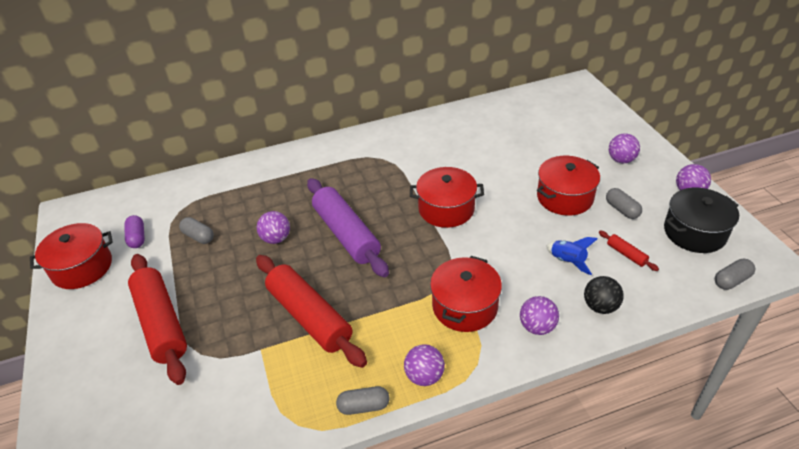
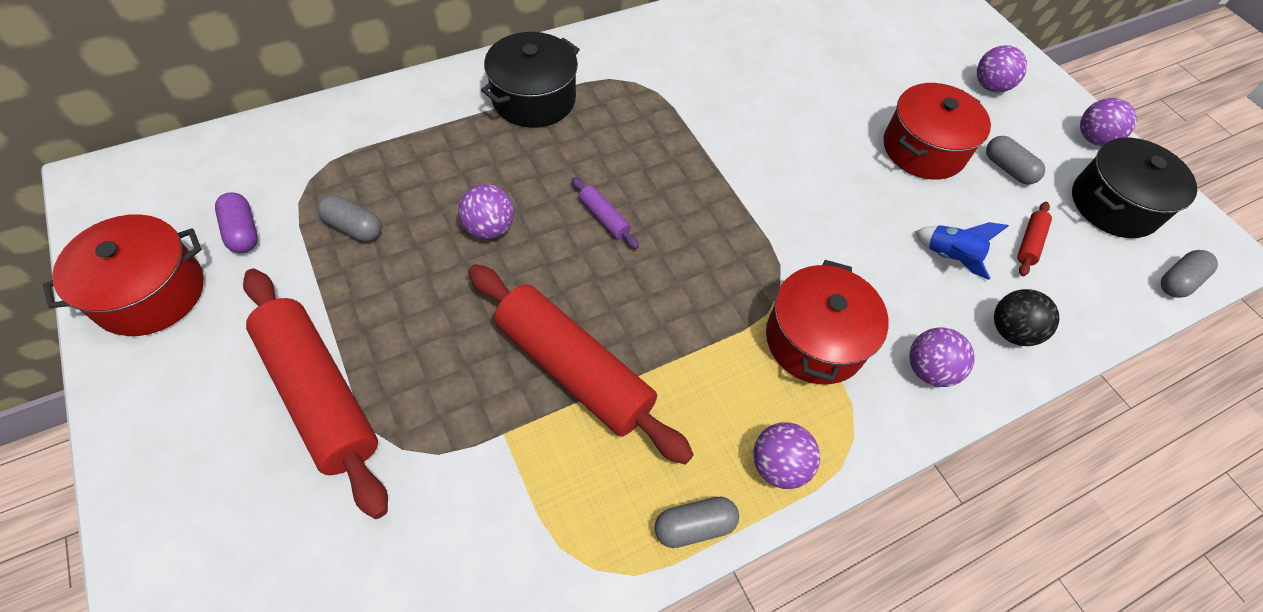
camera: 15 degrees left, 15 degrees up
purple rolling pin [307,178,389,277] -> purple rolling pin [572,177,639,249], size x0.41
red pot [410,167,484,228] -> none
red rolling pin [599,231,659,271] -> red rolling pin turned 75 degrees clockwise [1017,202,1052,276]
none -> black pot [481,32,580,128]

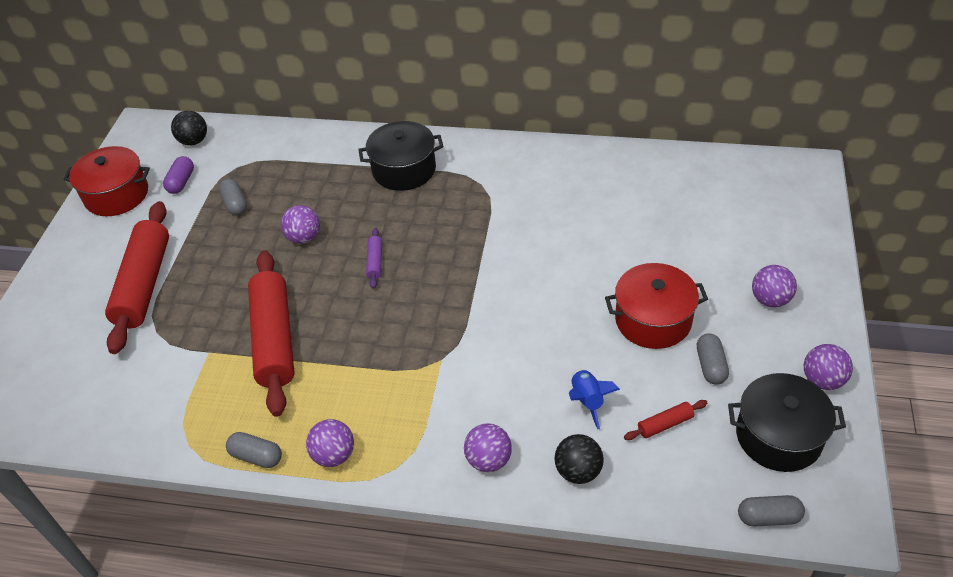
camera: 45 degrees right, 10 degrees down
red pot [766,260,889,384] -> none
none -> black ball [171,111,207,145]

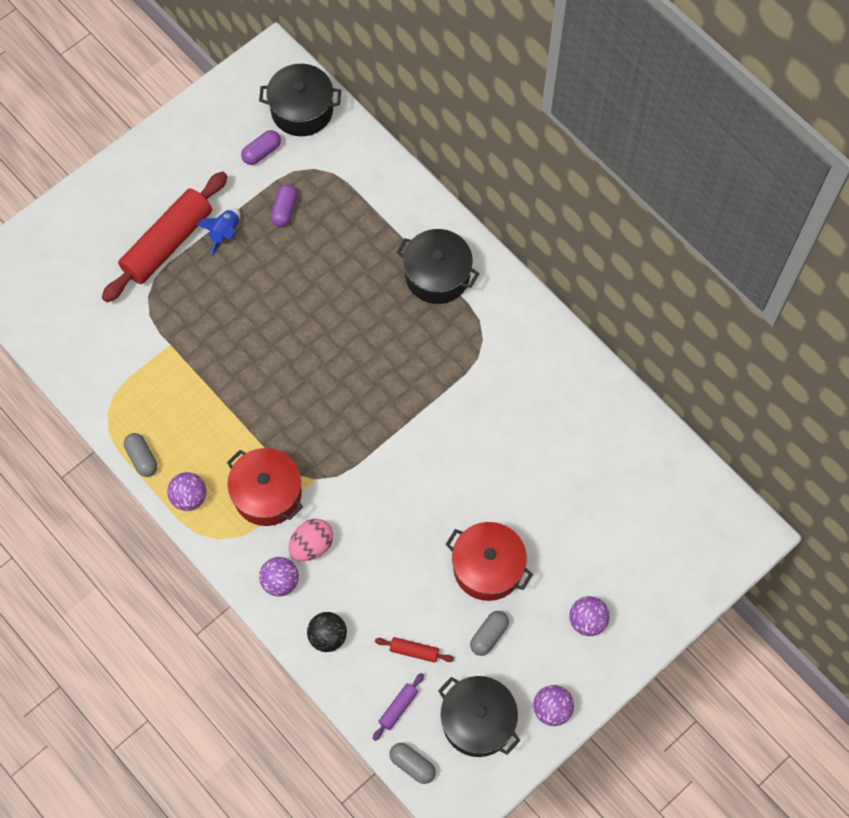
camera: 35 degrees right, 20 degrees up
red pot [63,146,150,216] -> red pot moved to [227,448,303,526]
black ball [171,111,207,145] -> black pot [259,64,341,136]
grey capsule [219,179,247,215] -> purple capsule [271,184,297,227]
red rolling pin [248,250,295,417] -> none
purple ball [281,205,320,244] -> none
purple rolling pin [366,228,382,289] -> purple rolling pin moved to [373,673,424,741]
blue rocket [569,369,620,429] -> blue rocket moved to [196,208,240,256]
none -> pink egg [288,519,333,561]

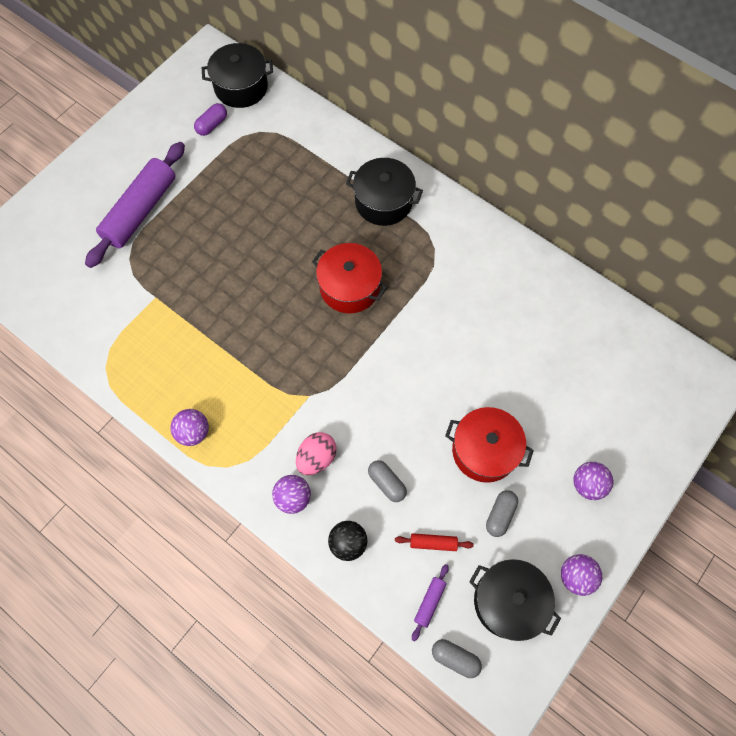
camera: 10 degrees left, 0 degrees up
red rolling pin [102,171,228,302] -> purple rolling pin [85,142,185,268]
grey capsule [124,433,157,477] -> grey capsule moved to [368,460,407,502]
blue rocket [196,208,240,256] -> none
red pot [227,448,303,526] -> red pot moved to [312,243,387,313]
purple capsule [271,184,297,227] -> none

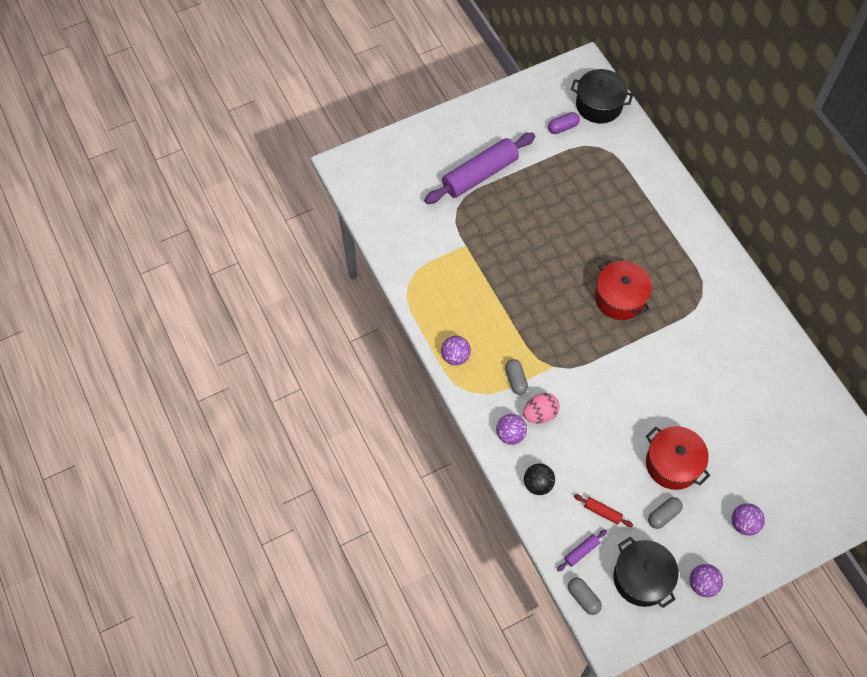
camera: 25 degrees right, 5 degrees down
black pot [346,158,423,226] -> none
grey capsule [368,460,407,502] -> grey capsule moved to [505,359,528,395]

